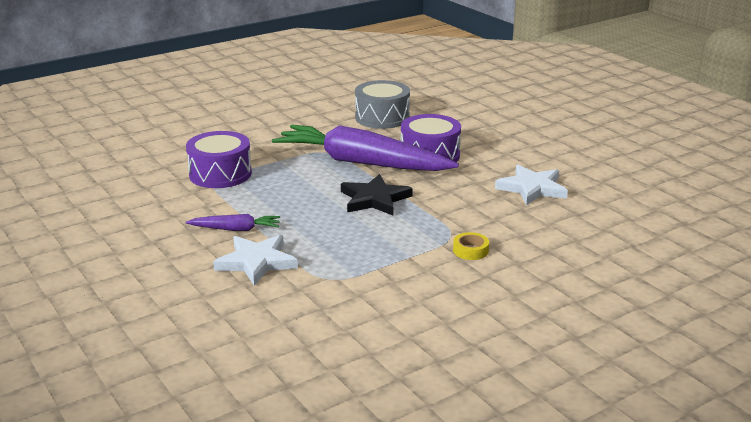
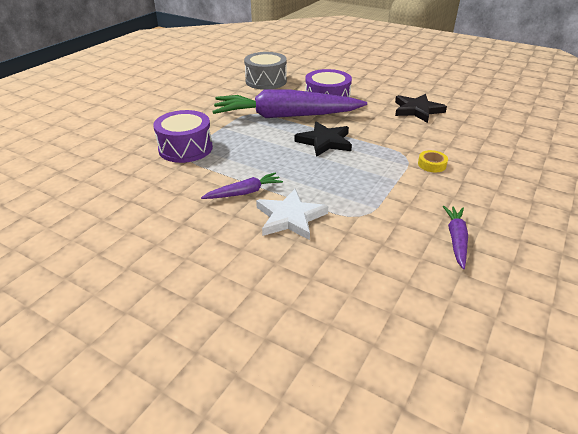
camera: 25 degrees left, 10 degrees up
white star [495,165,568,205] -> black star [395,94,447,123]
none -> purple carrot [443,206,468,269]

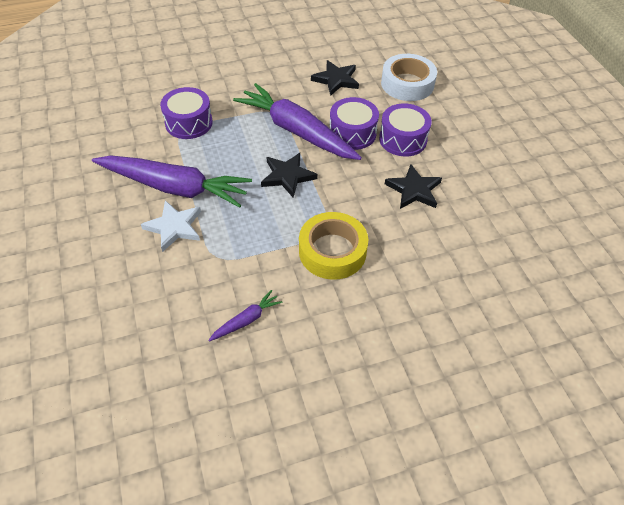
camera: 40 degrees right, 15 degrees up
purple carrot [201,172,283,199] -> purple carrot [92,155,252,208], size x2.34
grey drum [244,52,287,90] -> black star [311,60,359,96]
yellow tape [418,150,448,172] -> yellow tape [299,212,368,280], size x2.47
none -> purple drum [379,103,432,156]
none -> white tape [381,54,437,101]

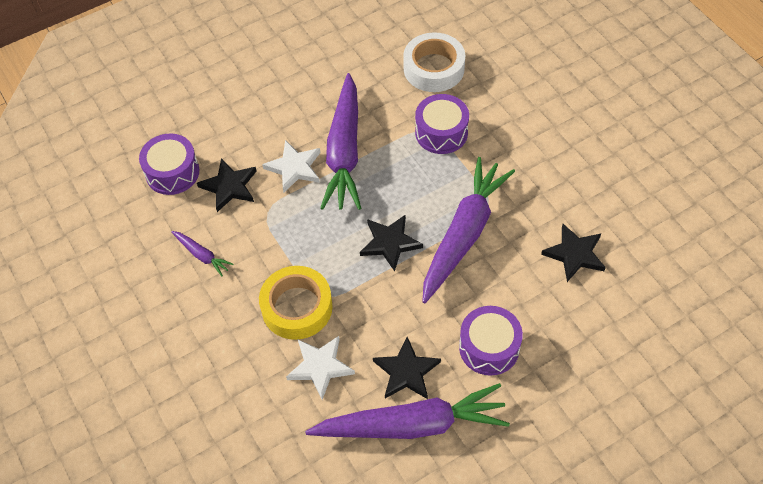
camera: 80 degrees right, 5 degrees up
purple drum [330,97,379,150] -> purple drum moved to [139,134,199,195]
white tape [381,54,437,101] -> white tape moved to [403,32,465,92]
none -> black star [197,158,257,212]
none -> white star [286,336,355,400]
none -> purple carrot [305,383,510,439]

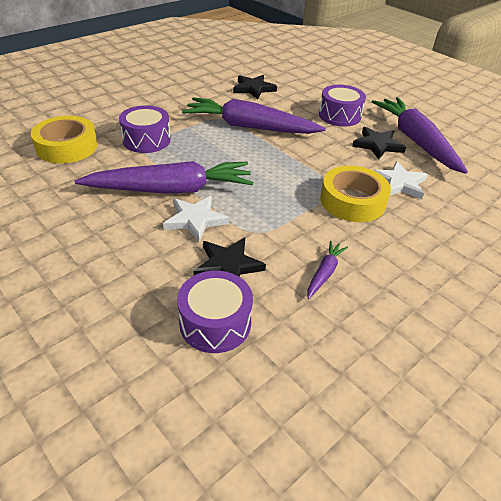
camera: 105 degrees left, 15 degrees down
black star [360,214,423,272] -> none
white tape [403,32,465,92] -> yellow tape [31,116,98,163]

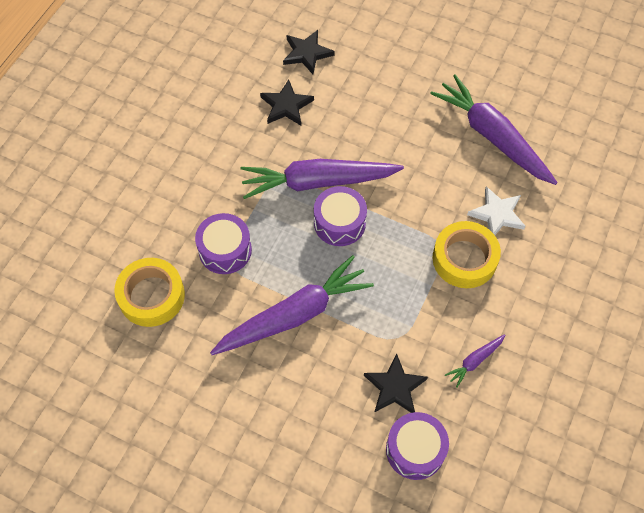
camera: 20 degrees left, 20 degrees up
white star [163,196,229,242] -> none
purple carrot [307,241,348,299] -> purple carrot turned 135 degrees counterclockwise [445,334,505,388]
purple drum [319,85,366,126] -> purple drum moved to [314,186,367,246]
black star [352,127,406,160] -> black star moved to [283,30,335,74]

